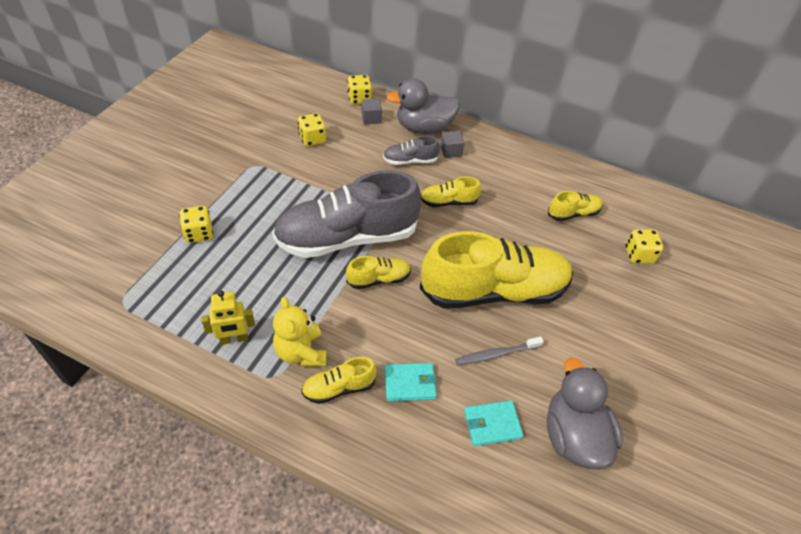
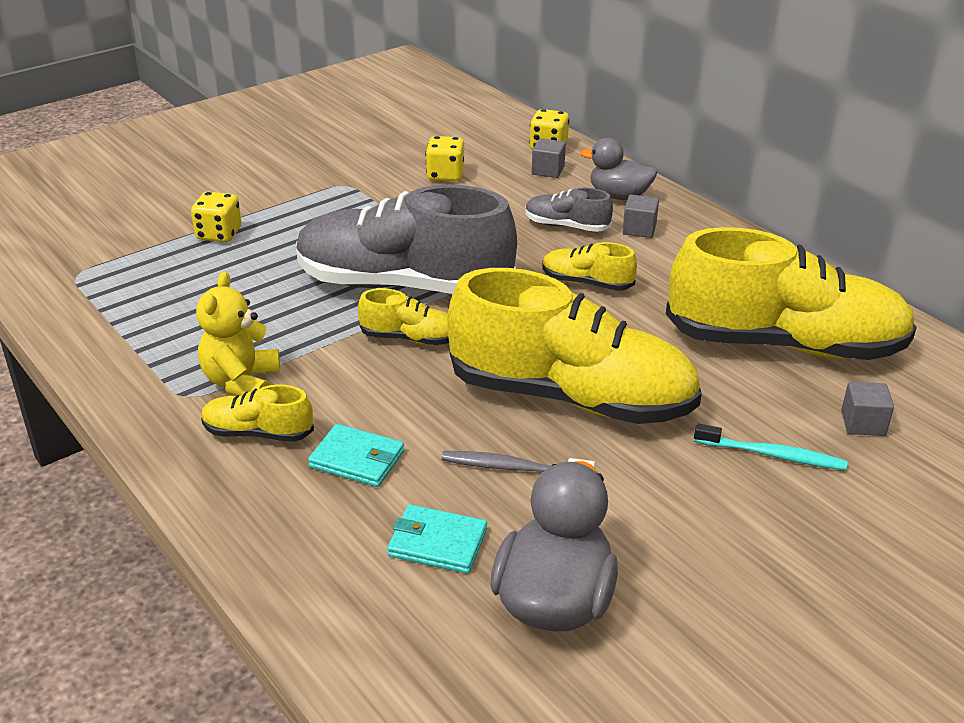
camera: 30 degrees right, 15 degrees down
yellow robot [201,290,255,345] -> none
grey duck [386,78,460,134] -> grey duck [580,138,657,200], size x0.67
yellow shoe [548,191,603,221] -> yellow shoe [666,227,917,360], size x2.30
yellow dice [625,229,663,264] -> grey cube [841,381,894,436]
none -> turquoise toothbrush [694,423,847,470]

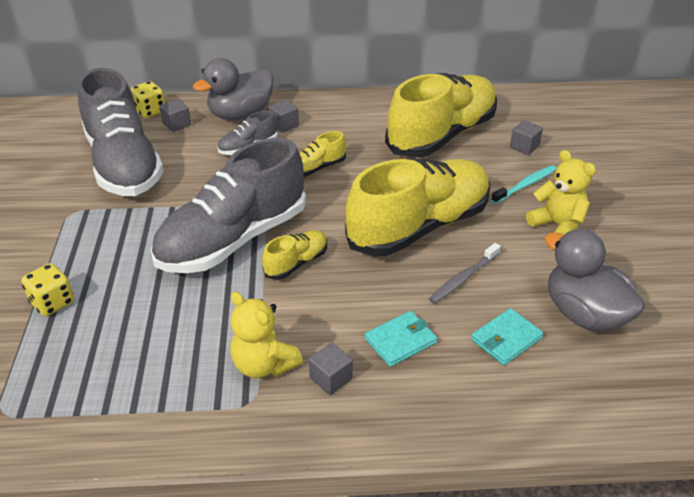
camera: 55 degrees left, 5 degrees up
yellow shoe [201,385,314,442] -> grey cube [309,343,353,395]
yellow dice [425,136,464,181] -> grey shoe [78,68,164,196]
grey duck [580,138,657,200] -> grey duck [193,58,274,120], size x1.50
none -> yellow teddy bear [526,150,596,235]

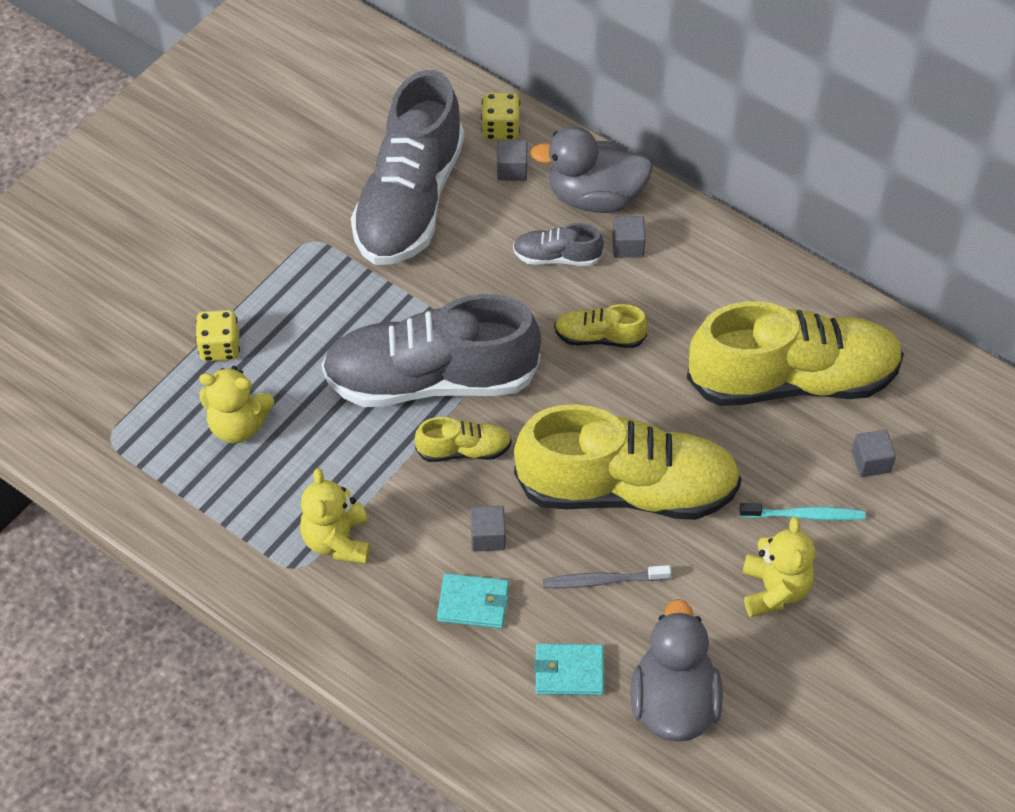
camera: 40 degrees right, 15 degrees up
grey cube [309,343,353,395] -> grey cube moved to [470,506,506,552]
none -> yellow teddy bear [199,366,274,443]

